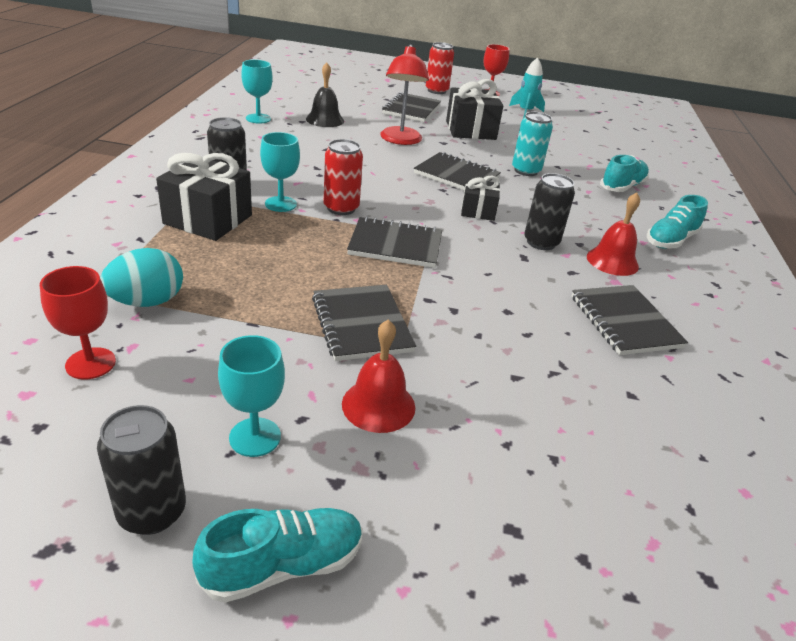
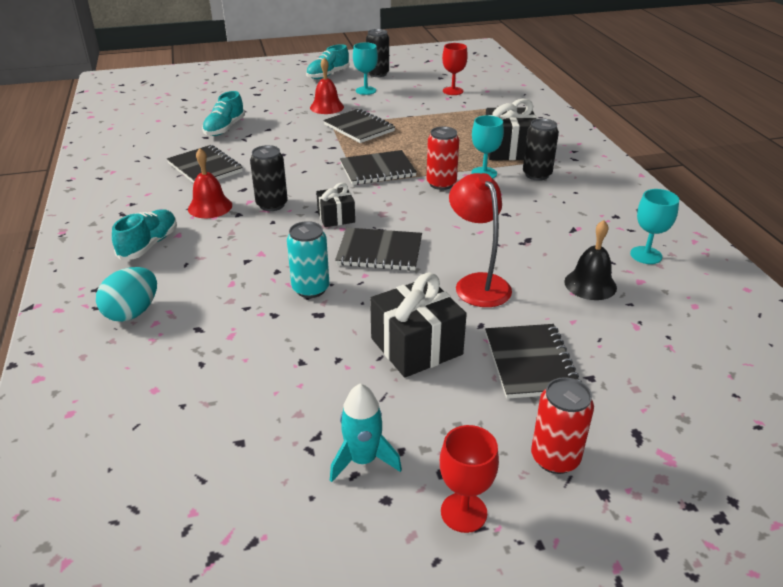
camera: 160 degrees right, 0 degrees up
turquoise egg [100,248,183,307] -> turquoise egg moved to [96,267,157,322]
turquoise shoe [600,155,649,192] -> turquoise shoe moved to [202,91,245,136]

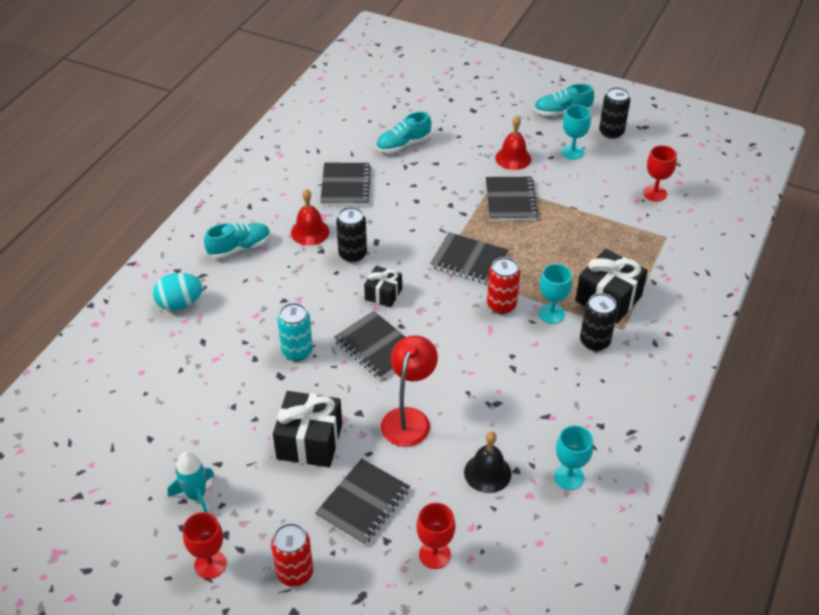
camera: 40 degrees right, 10 degrees up
none -> red goblet [416,503,455,569]

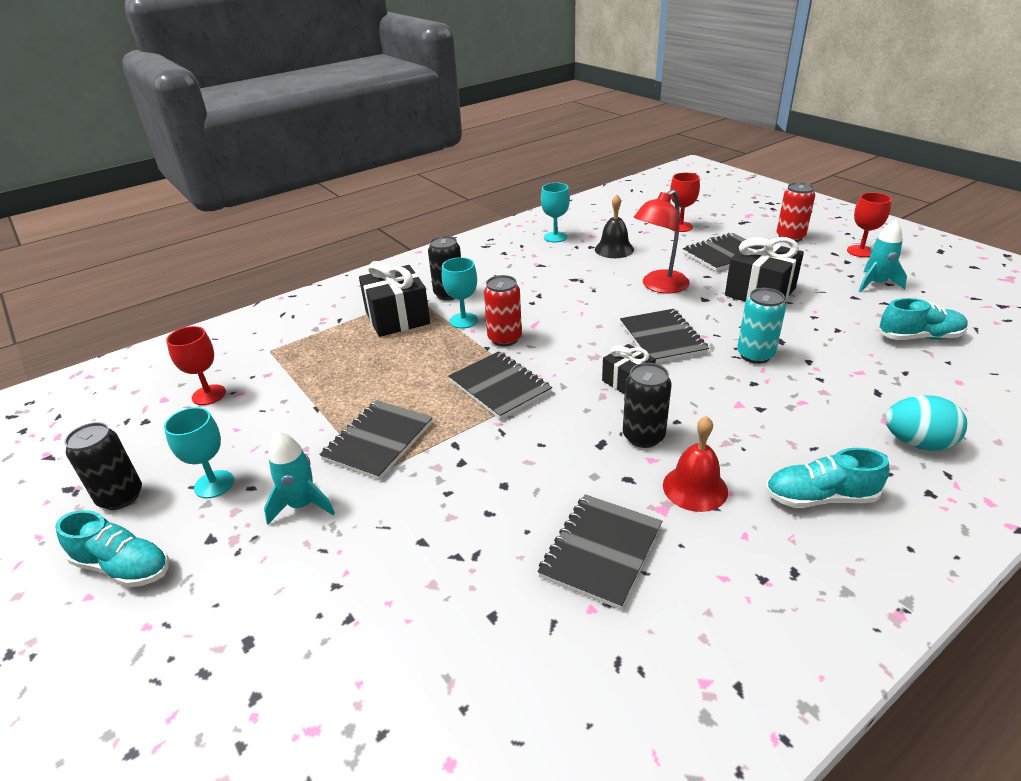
camera: 150 degrees left, 10 degrees down
turquoise shoe [376,112,431,153] -> turquoise shoe moved to [879,298,968,340]
red bell [495,116,531,170] -> turquoise rocket [264,431,335,525]

